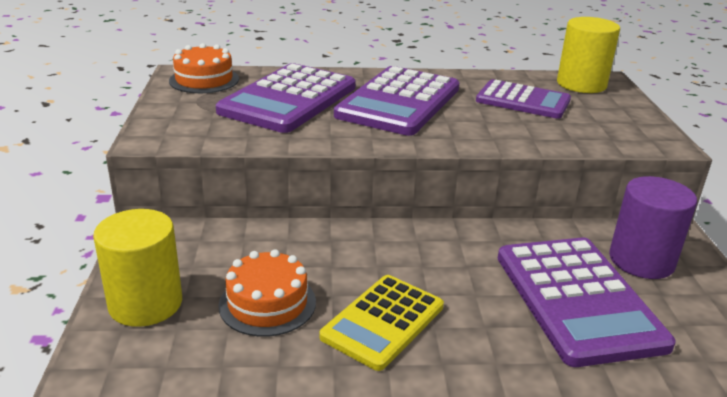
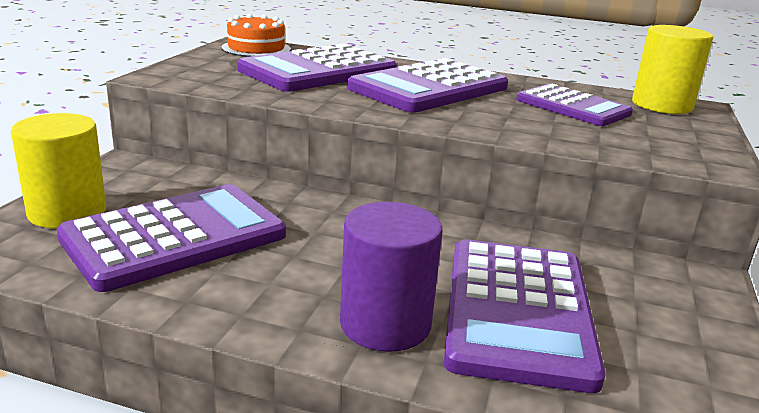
camera: 20 degrees right, 5 degrees down
orange cake [219,249,316,337] -> purple calculator [57,184,286,292]
yellow calculator [320,275,444,371] -> none
purple cylinder [609,176,697,279] -> purple cylinder moved to [340,202,442,352]

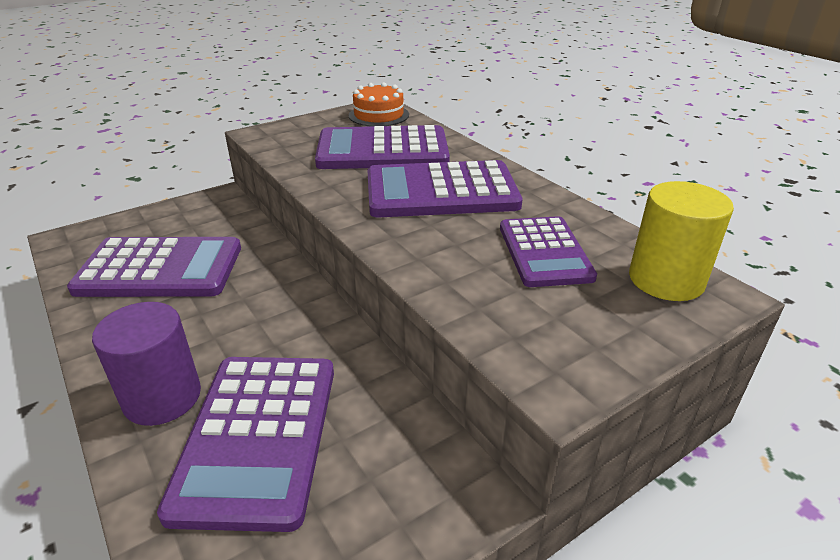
camera: 40 degrees right, 10 degrees up
yellow cylinder [11,113,106,228] -> none
purple calculator [444,239,606,393] -> purple calculator turned 45 degrees counterclockwise [157,357,334,532]

